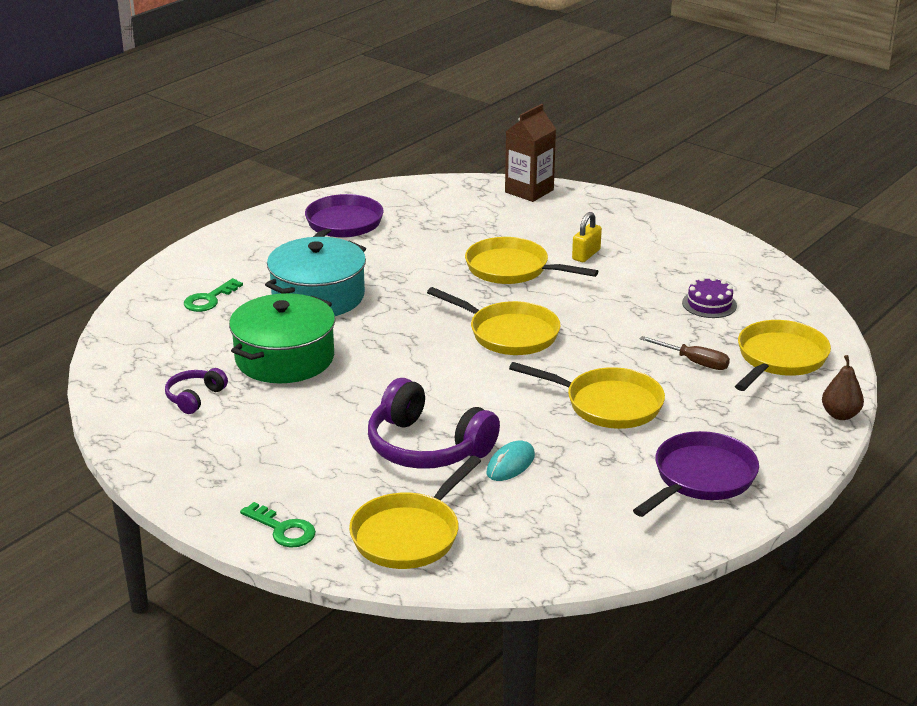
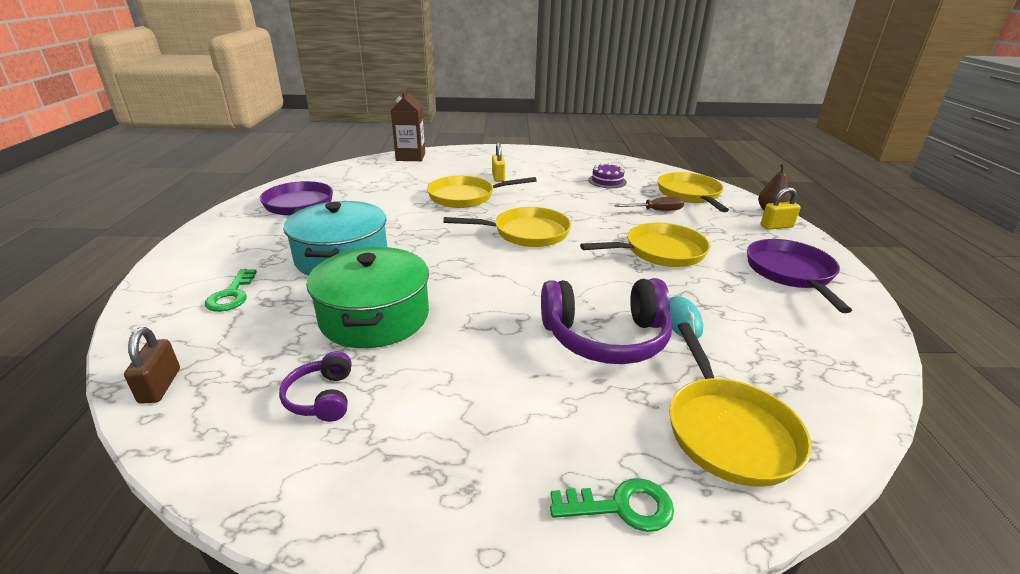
camera: 40 degrees left, 0 degrees up
none -> brown padlock [124,327,180,404]
none -> yellow padlock [761,187,801,230]

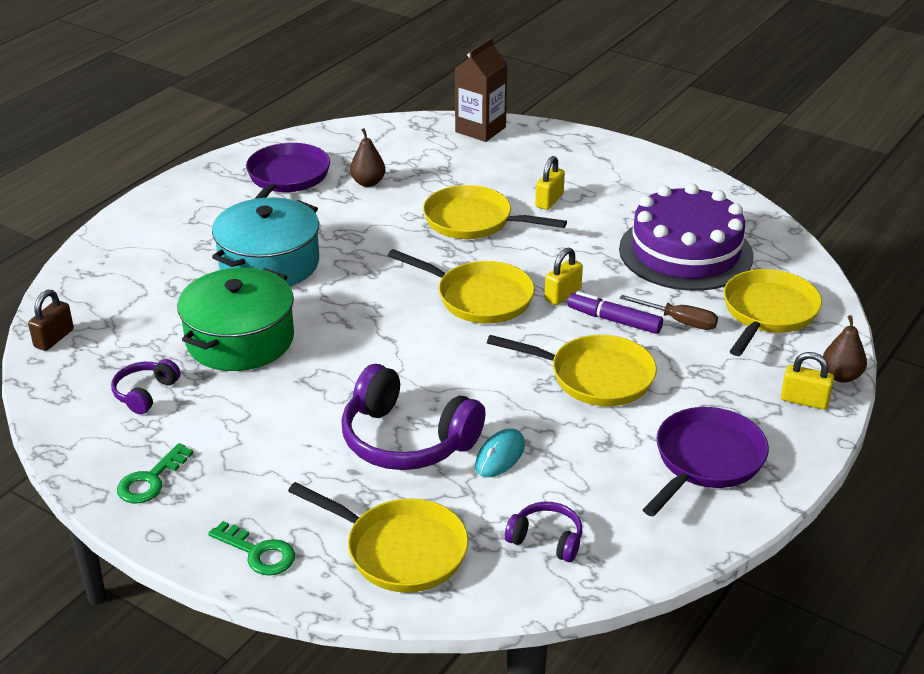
camera: 35 degrees right, 5 degrees up
green key [205,269,257,312] -> green key moved to [117,443,193,504]
purple cake [588,163,627,188] -> purple cake [619,183,754,291], size x2.33
yellow pan [669,323,812,487] -> yellow pan turned 90 degrees counterclockwise [288,482,469,593]
none -> brown pear [350,128,385,187]
none -> purple headphones [505,502,582,562]
none -> yellow padlock [544,248,583,305]
none -> purple marker [568,291,663,334]

